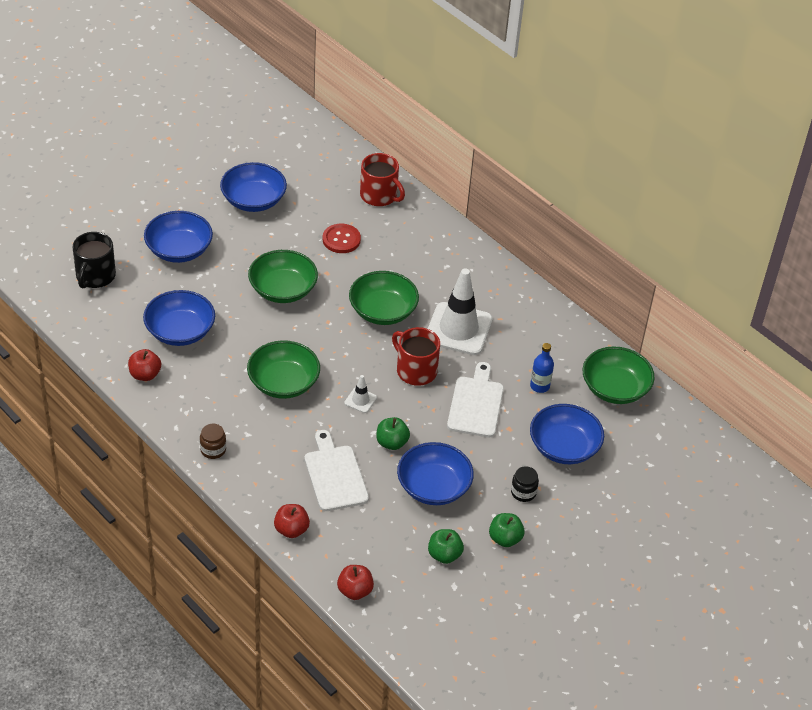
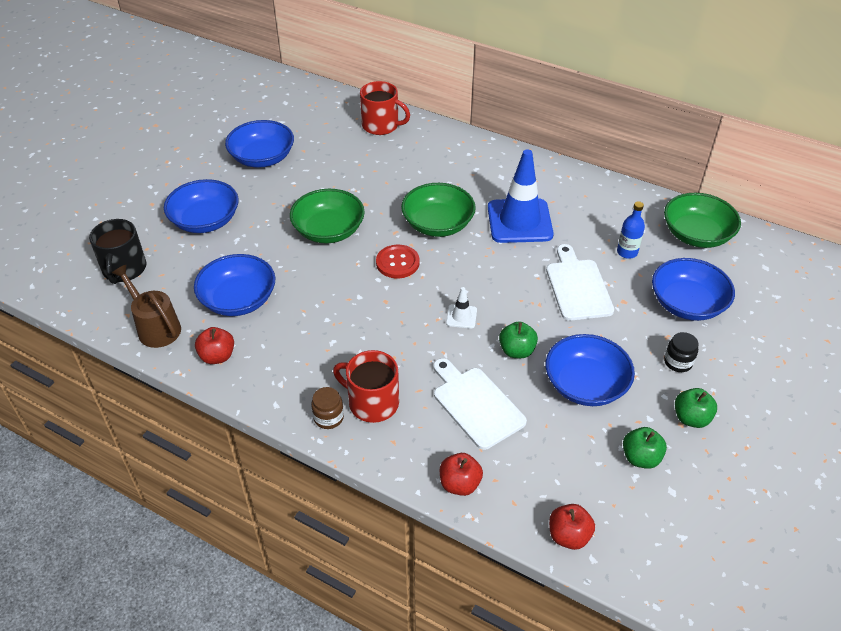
camera: 15 degrees left, 0 degrees up
green bowl [247,340,320,399] -> none
red button [323,224,361,253] -> red button moved to [376,245,420,278]
red mug [392,327,440,386] -> red mug moved to [333,350,399,423]
white traffic cone [428,268,493,355] -> blue traffic cone [488,149,554,243]
none -> brown watering can [112,265,181,348]

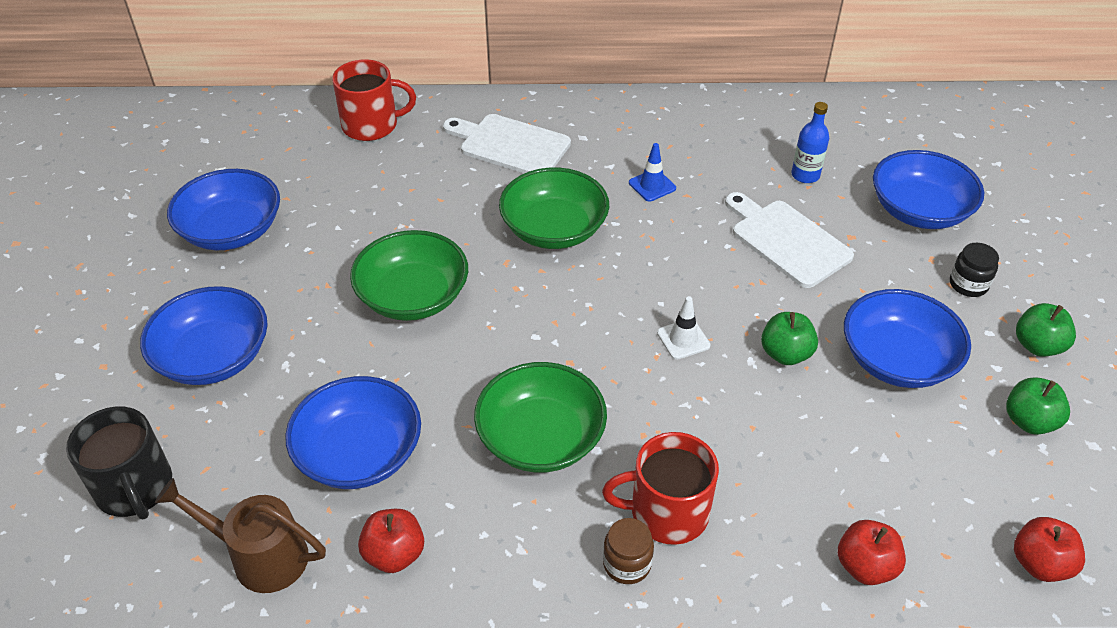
camera: 30 degrees left, 0 degrees up
red button [376,245,420,278] -> none
white cutting board [433,358,527,450] -> white cutting board moved to [443,114,571,173]
blue traffic cone [488,149,554,243] -> blue traffic cone [629,143,676,202], size x0.43
green bowl [664,193,741,248] -> green bowl moved to [474,362,607,473]

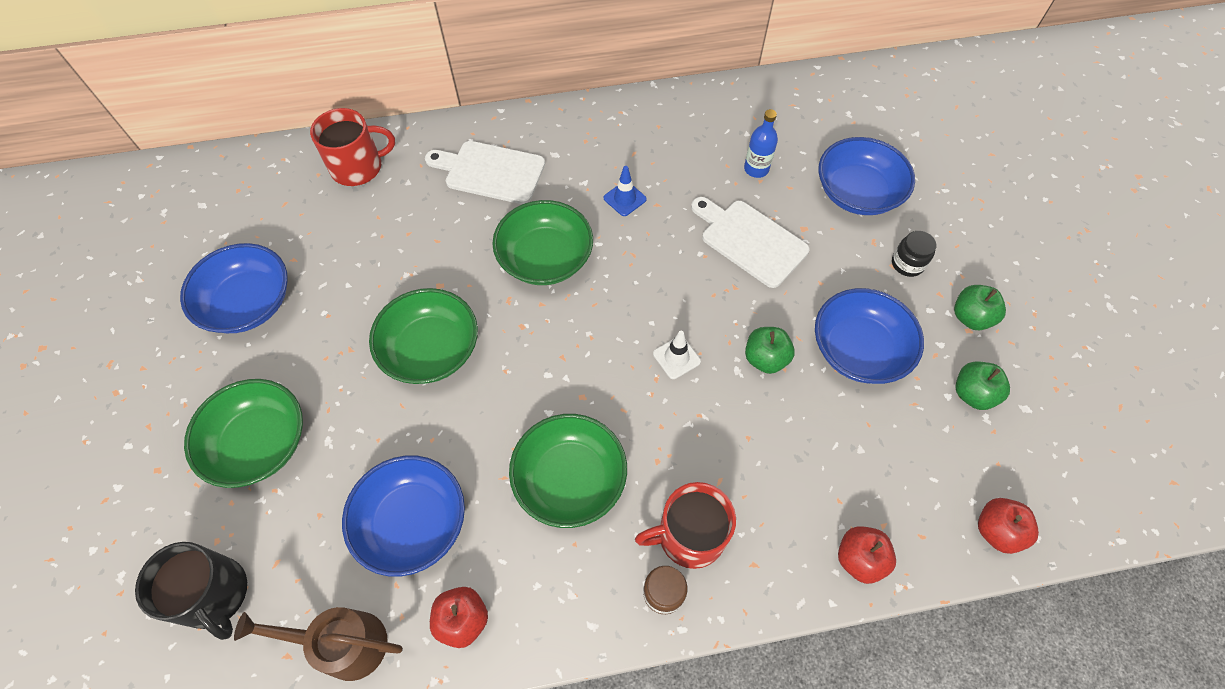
camera: 10 degrees left, 15 degrees up
blue bowl [140,286,268,385] -> green bowl [184,379,303,488]

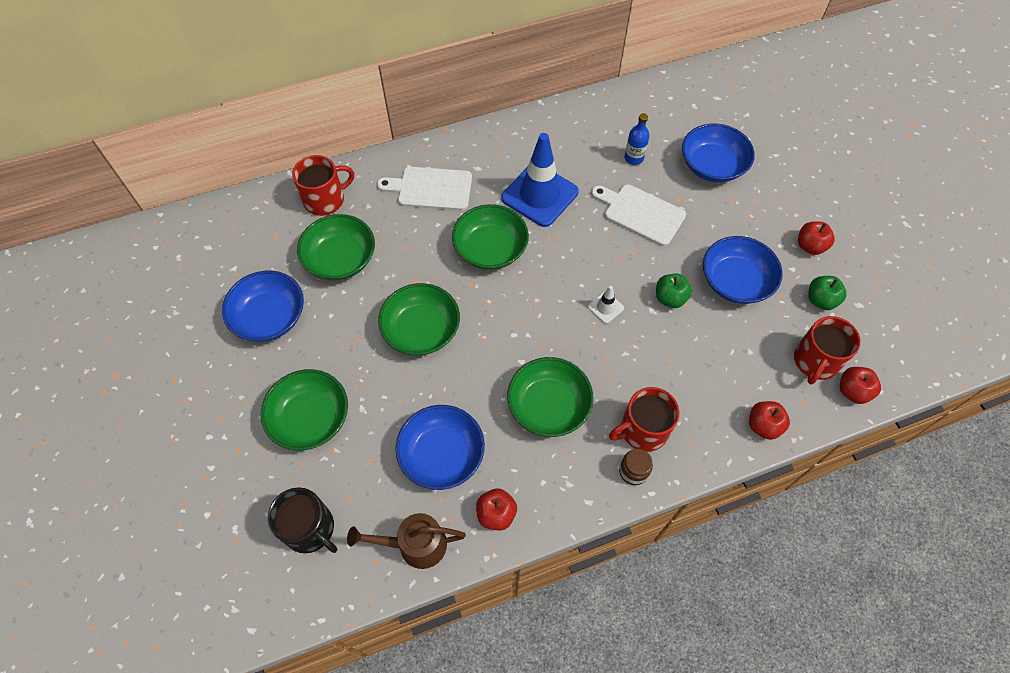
camera: 10 degrees left, 0 degrees up
blue traffic cone [604,166,647,216] -> blue traffic cone [501,133,579,227], size x2.34
black jar [892,231,937,277] -> none
green apple [954,285,1006,330] -> red apple [798,221,835,255]
none -> green bowl [297,214,375,280]
none -> red mug [794,316,861,385]

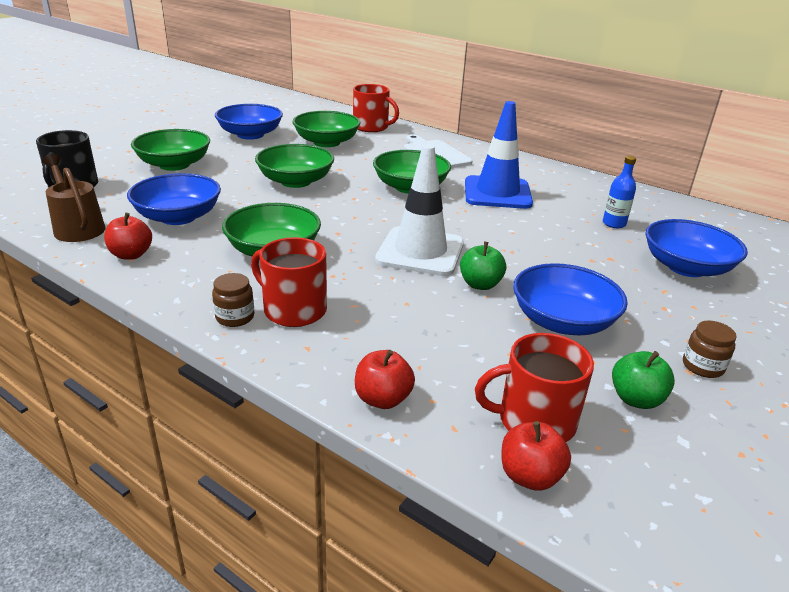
camera: 55 degrees right, 30 degrees down
white traffic cone [588,286,624,324] -> white traffic cone [375,145,464,276], size x2.34
white cutting board [591,184,686,246] -> none
red apple [798,221,835,255] -> brown jar [683,320,737,378]

